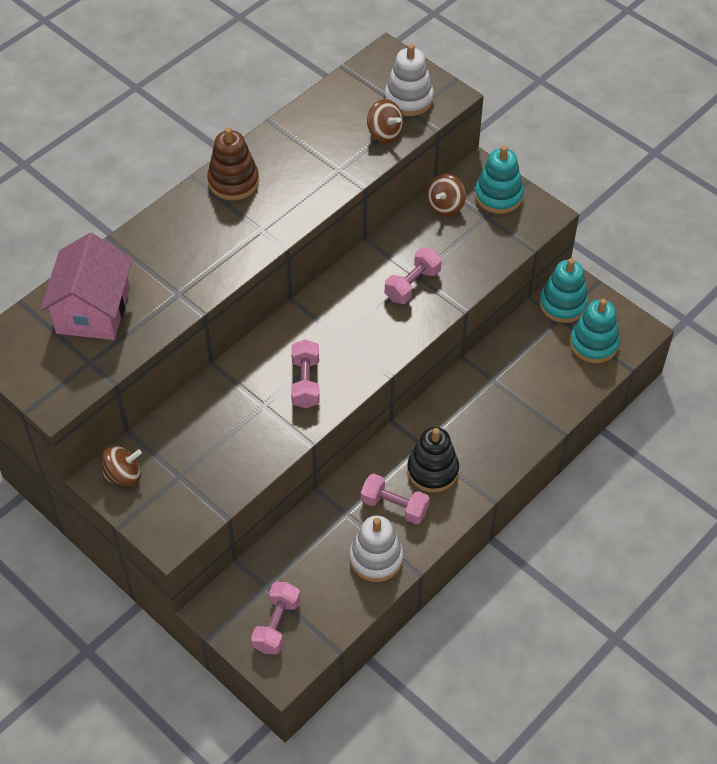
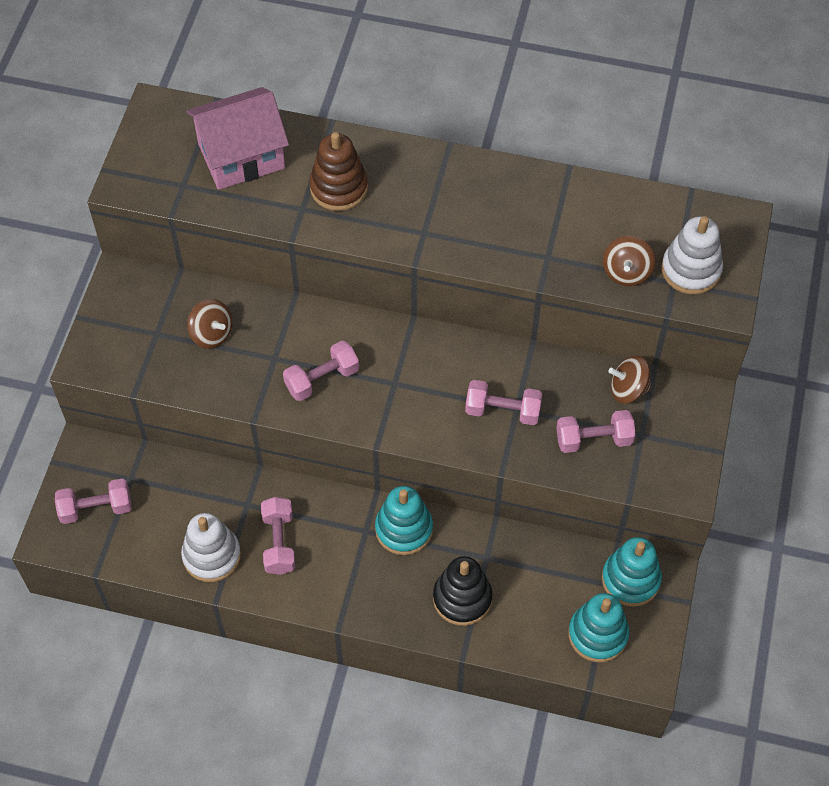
camera: 60 degrees right, 5 degrees up
brown spinning top [103,445,142,487] -> brown spinning top moved to [187,299,232,349]
brown stacking toy [207,127,259,201] -> brown stacking toy moved to [309,132,368,211]
black stacking toy [407,427,459,493] -> black stacking toy moved to [433,556,492,626]
turquoise stacking toy [475,145,524,214] -> turquoise stacking toy moved to [375,486,433,555]
none -> pink dumbbell [556,410,636,453]

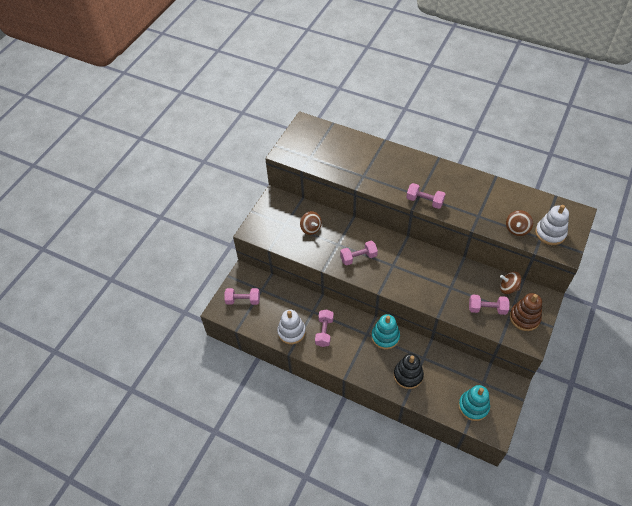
camera: 15 degrees right, 5 degrees down
pink house [186,87,289,190] -> none
brown stacking toy [309,132,368,211] -> brown stacking toy moved to [510,293,542,331]
pink dumbbell [465,380,542,425] -> pink dumbbell moved to [406,183,445,209]
turquoise stacking toy [602,537,662,607] -> none

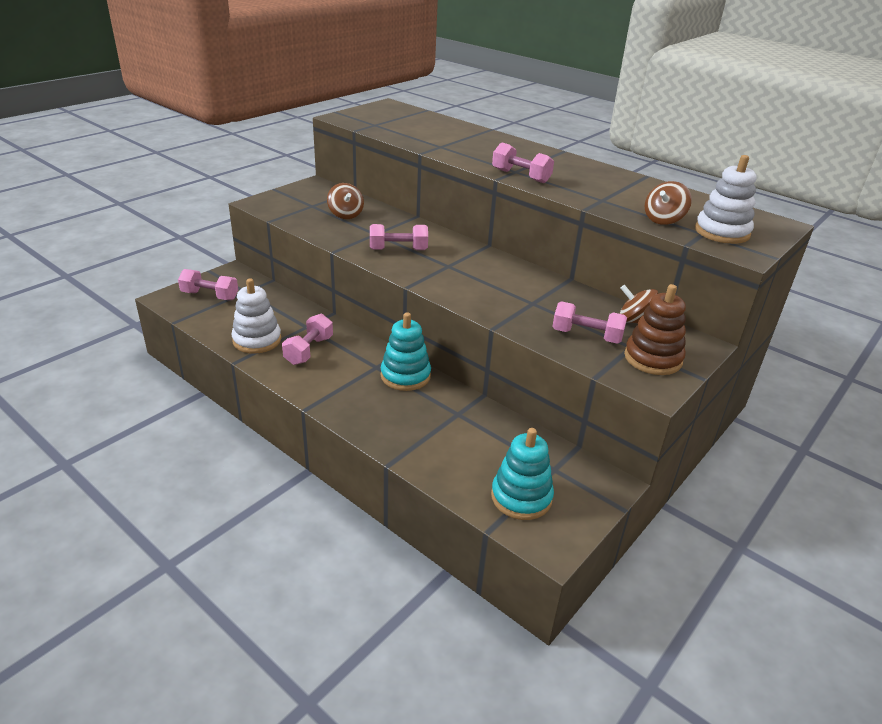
camera: 10 degrees right, 20 degrees down
black stacking toy [394,353,424,389] -> none

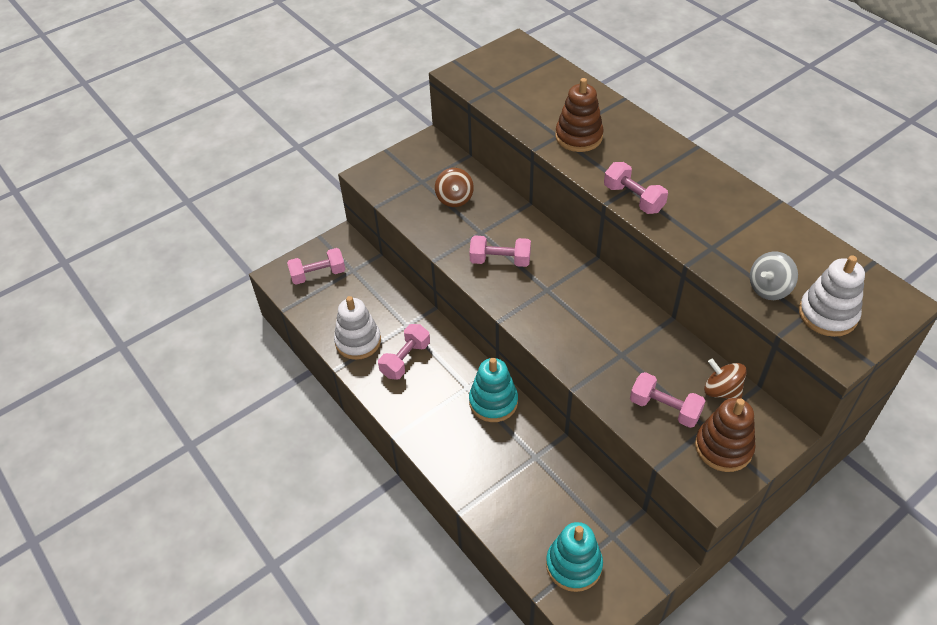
camera: 15 degrees right, 15 degrees up
pink dumbbell [178,269,238,300] -> pink dumbbell turned 45 degrees counterclockwise [287,248,345,285]
brown spinning top [645,181,692,225] -> grey spinning top [750,251,798,300]
none -> brown stacking toy [555,78,604,152]

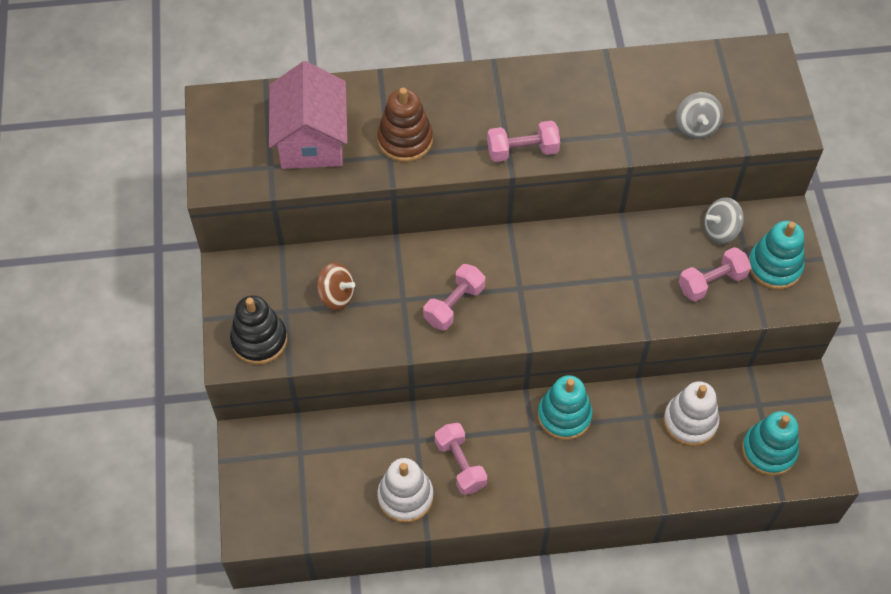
camera: 60 degrees left, 10 degrees up
pink dumbbell [287,248,345,285] -> none
brown stacking toy [695,398,756,472] -> turquoise stacking toy [748,221,805,290]
brown spinning top [704,359,747,399] -> grey spinning top [704,197,744,244]
white stacking toy [799,255,865,337] -> white stacking toy moved to [664,381,719,446]
none -> black stacking toy [230,295,287,365]
none -> pink house [269,61,348,169]

